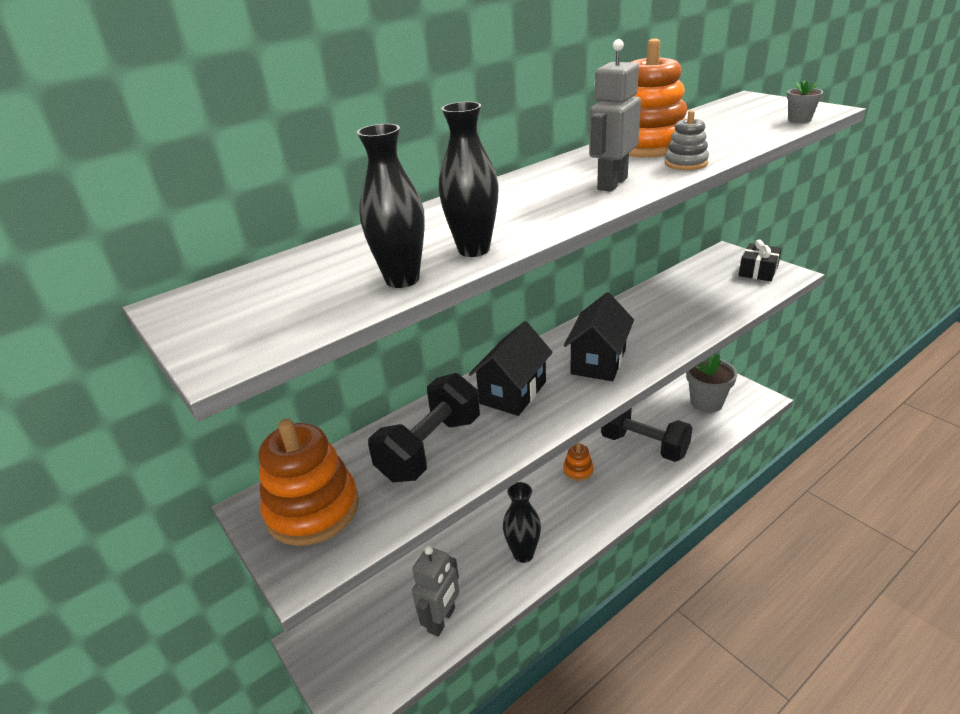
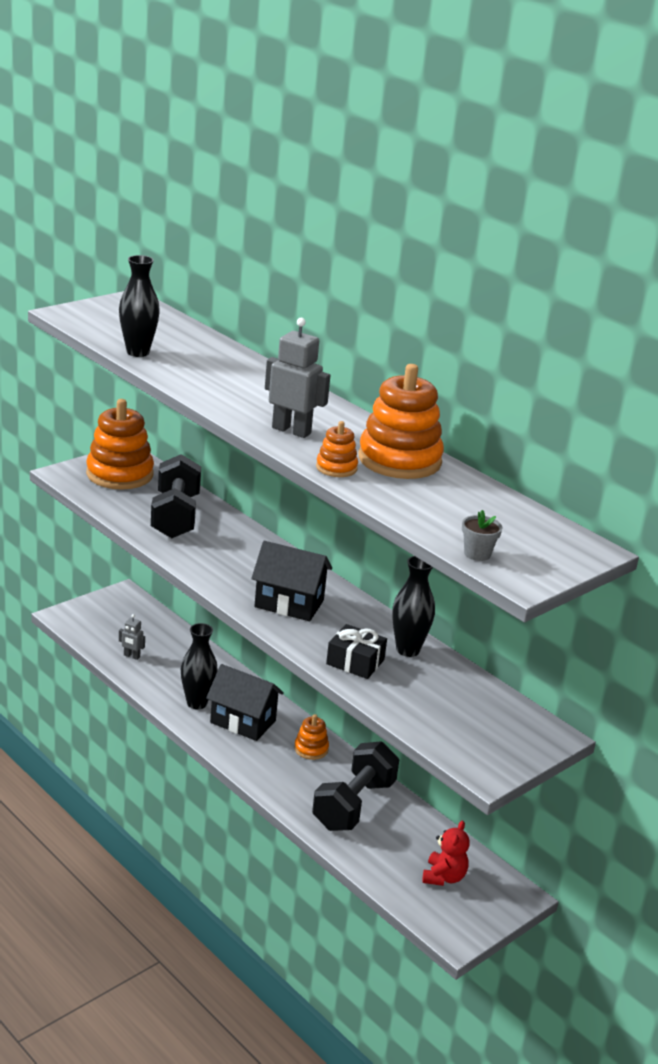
camera: 80 degrees right, 5 degrees down
black dumbbell [368,373,480,482] -> black dumbbell turned 60 degrees clockwise [151,454,201,538]
grey robot [412,546,459,637] -> grey robot [119,614,145,660], size x0.52
black vase [439,102,499,257] -> black vase moved to [392,556,435,657]
black house [469,321,553,416] -> black house moved to [206,664,284,741]
grey stacking toy [665,110,709,170] -> orange stacking toy [316,421,358,477]
grey flower pot [686,354,737,413] -> red teddy bear [422,820,470,886]
black gift [739,240,782,281] -> black gift moved to [326,624,387,679]

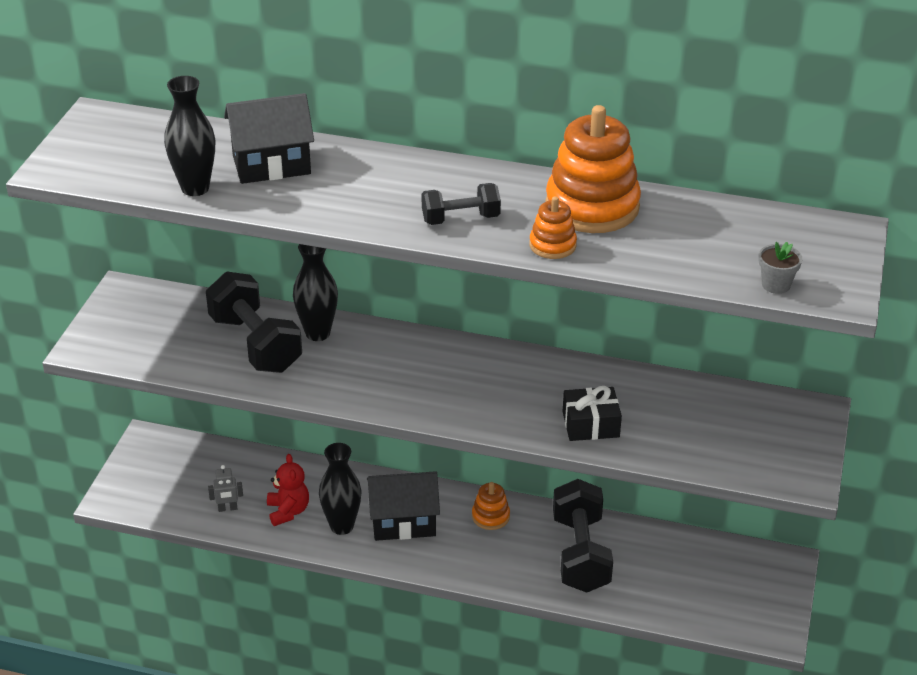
camera: 30 degrees left, 10 degrees up
orange stacking toy [86,399,154,490] -> none
black house [251,541,332,621] -> black house moved to [224,93,314,184]
grey robot [265,318,331,438] -> black dumbbell [422,183,501,225]
black vase [392,556,435,657] -> black vase moved to [293,244,338,341]
red teddy bear [422,820,470,886] -> red teddy bear moved to [267,454,309,526]

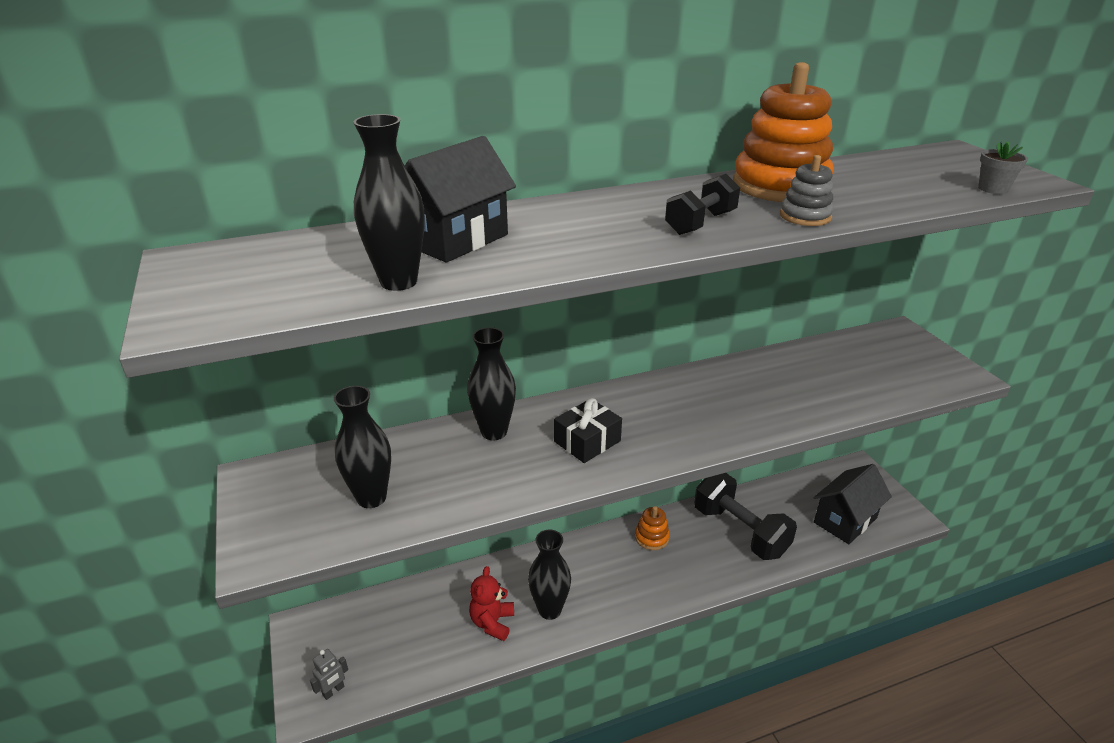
camera: 35 degrees left, 5 degrees down
black dumbbell [206,271,302,373] -> none
grey robot [208,465,243,512] -> grey robot moved to [310,649,348,700]
red teddy bear [267,454,309,526] -> red teddy bear turned 120 degrees counterclockwise [469,566,514,641]
black house [367,471,440,541] -> black house moved to [813,464,892,544]
orange stacking toy [529,196,577,259] -> grey stacking toy [780,155,834,226]
black gift [563,386,622,441] -> black gift moved to [554,398,622,463]
none -> black vase [334,386,391,508]

